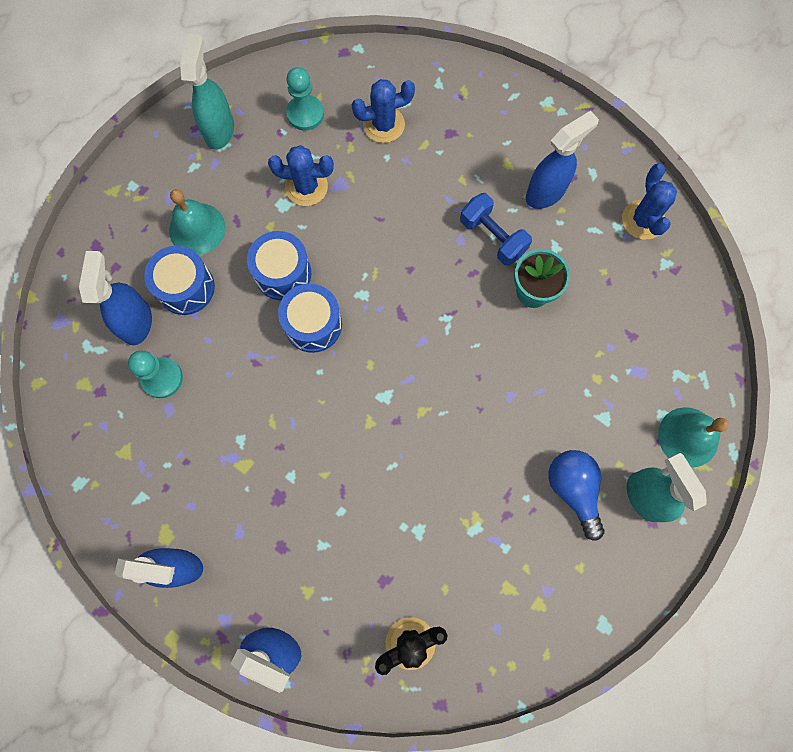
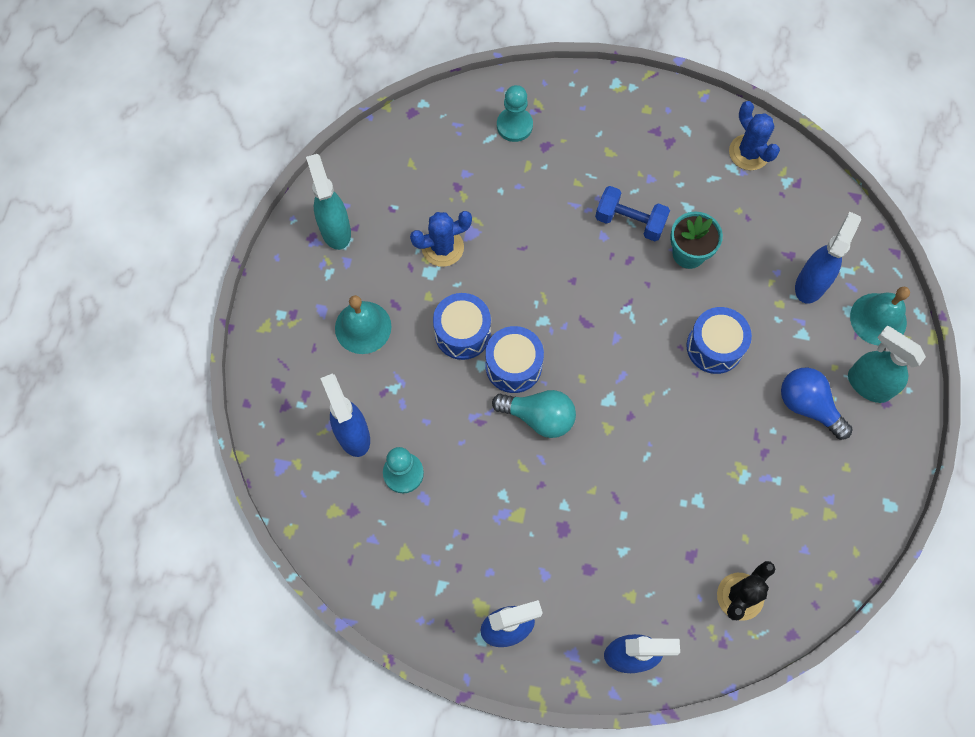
camera: 25 degrees left, 5 degrees down
blue drum [144,246,215,315] -> blue drum moved to [687,307,752,374]
turquoise pawn [286,67,324,131] -> turquoise pawn moved to [497,85,533,142]
blue cactus [352,79,415,143] -> none
blue spray bottle [526,111,599,209] -> blue spray bottle moved to [795,212,861,303]
none -> turquoise light bulb [492,390,576,438]

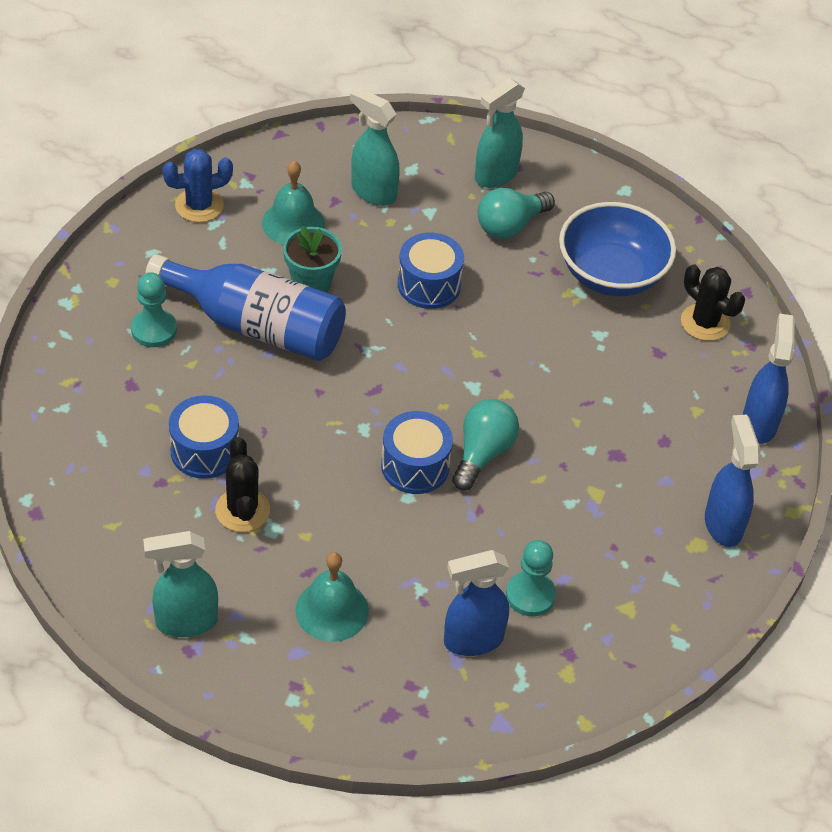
camera: 85 degrees left, 20 degrees down
blue cactus [410,211,472,267] -> black cactus [215,437,270,532]
blue drum [433,293,491,360] -> blue drum moved to [169,395,239,479]
turquoise pawn [497,85,533,142] -> turquoise pawn moved to [131,272,177,347]
blue dumbbell [595,186,670,241] -> blue bottle [145,254,346,361]
blue light bulb [781,367,853,440] -> turquoise light bulb [478,188,555,239]
blue spray bottle [795,212,861,303] -> turquoise spray bottle [350,87,400,206]
turquoise bell [850,287,910,345] -> turquoise bell moved to [262,161,325,245]
none -> blue bowl [559,202,676,296]

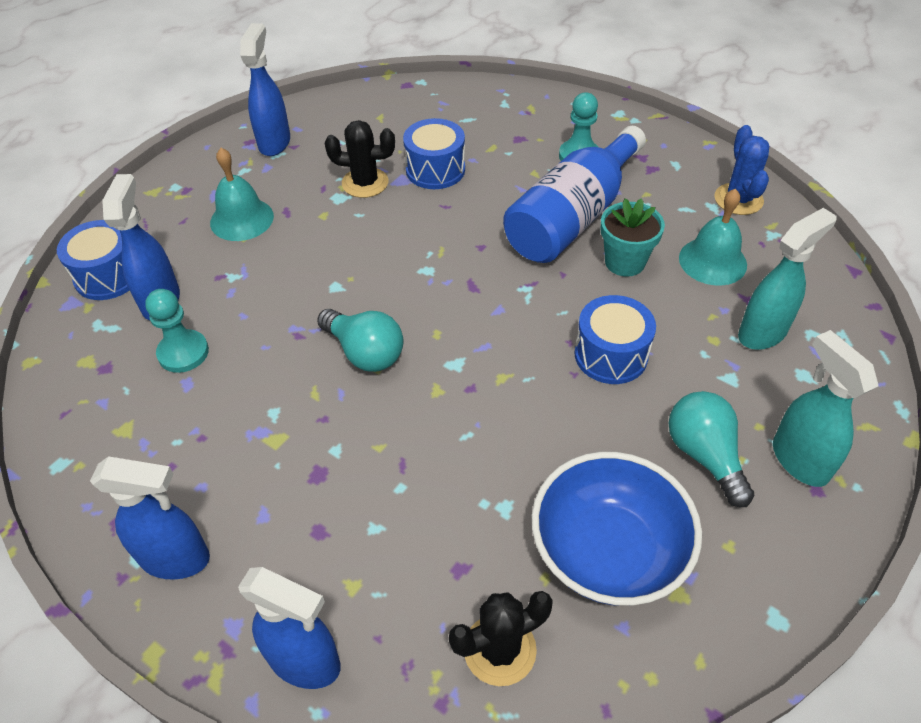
camera: 110 degrees right, 0 degrees up
turquoise spray bottle [143,531,218,637] -> blue spray bottle [240,23,290,156]
blue drum [381,411,453,494] -> blue drum moved to [57,220,129,300]

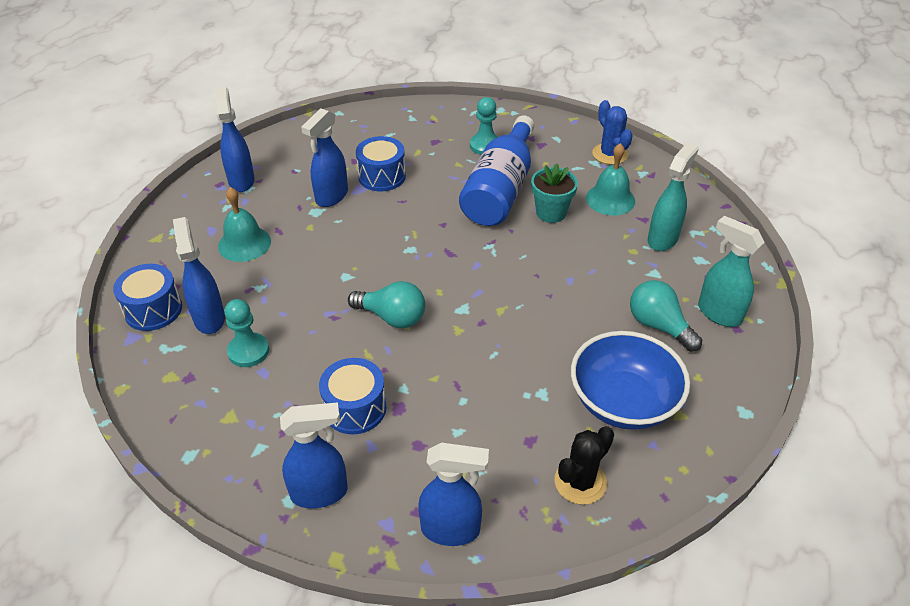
camera: 20 degrees left, 5 degrees down
black cactus [325,120,395,198] -> blue spray bottle [301,108,348,207]
blue drum [574,295,656,384] -> blue drum moved to [319,358,386,434]

